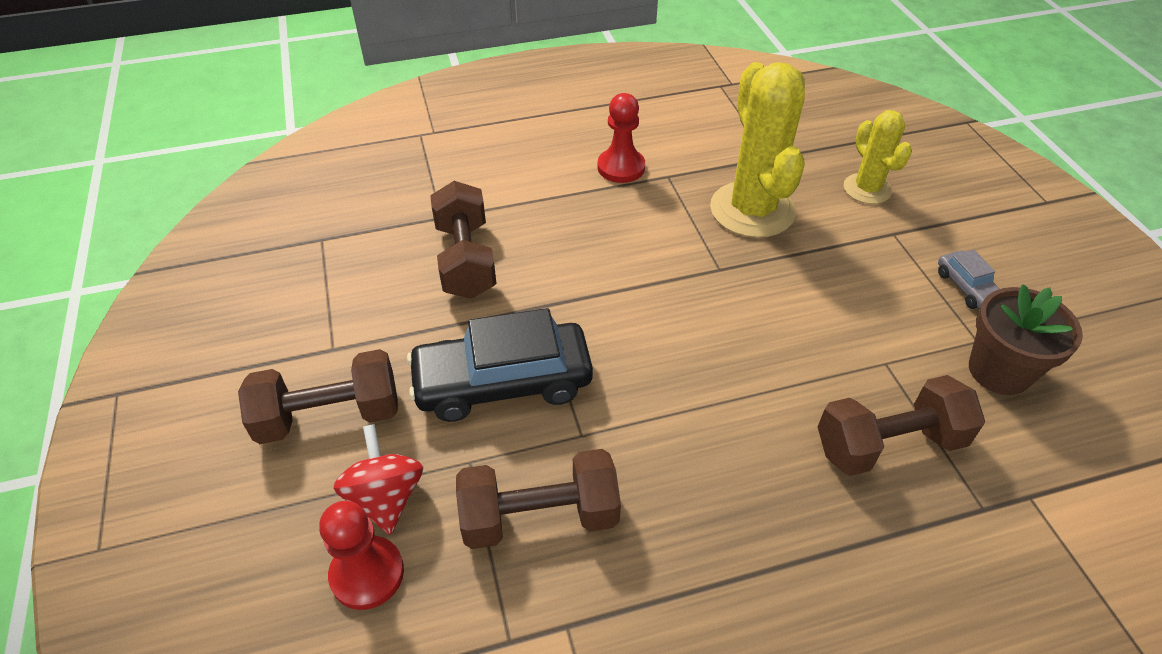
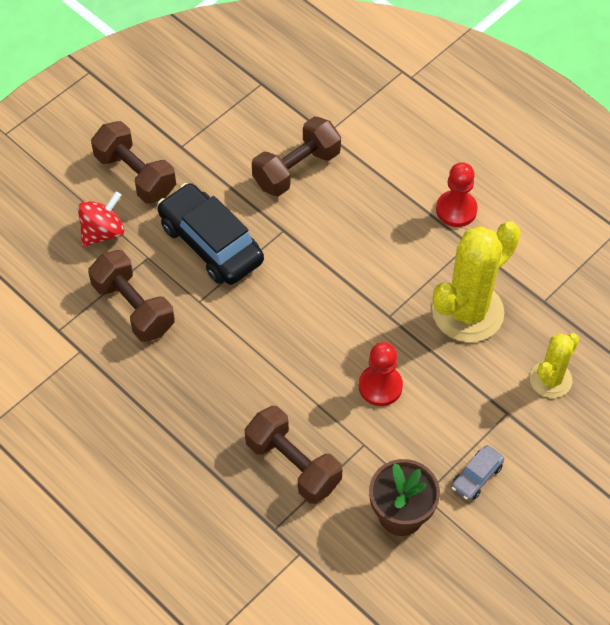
camera: 60 degrees right, 10 degrees up
red pawn [319,501,404,610] -> red pawn moved to [359,342,403,406]

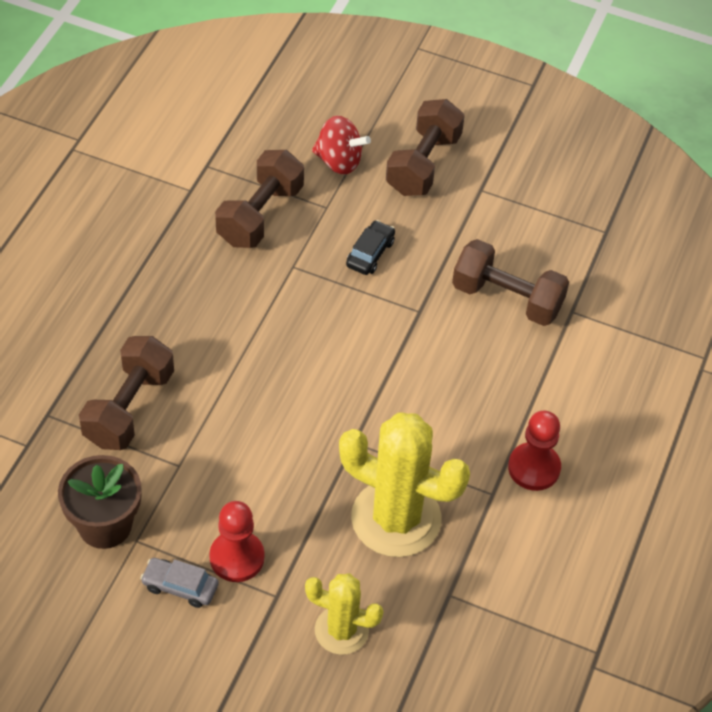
camera: 65 degrees right, 5 degrees down
black car [157,183,264,285] -> black car [346,220,395,275], size x0.47
red pawn [359,342,403,406] -> red pawn moved to [209,501,264,582]

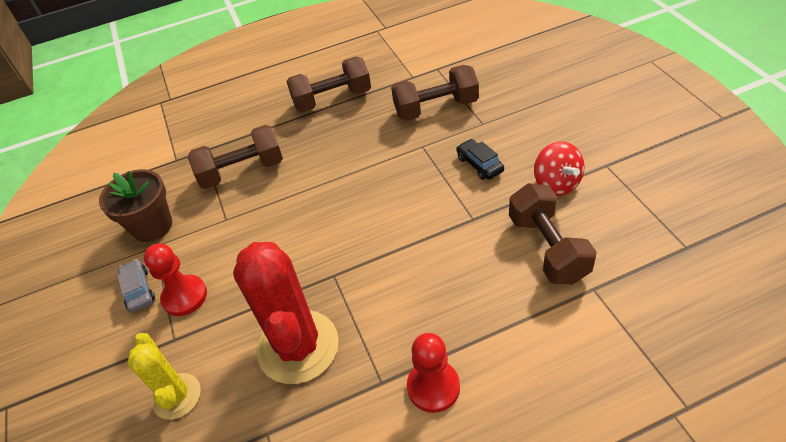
camera: 55 degrees right, 5 degrees down
red spinning top [312,116,371,175] -> red spinning top moved to [534,141,585,196]
yellow cactus [339,413,470,557] -> red cactus [233,242,339,384]
black car [346,220,395,275] -> black car turned 105 degrees counterclockwise [456,139,504,180]
brown dumbbell [386,99,465,196] -> brown dumbbell moved to [286,57,371,112]

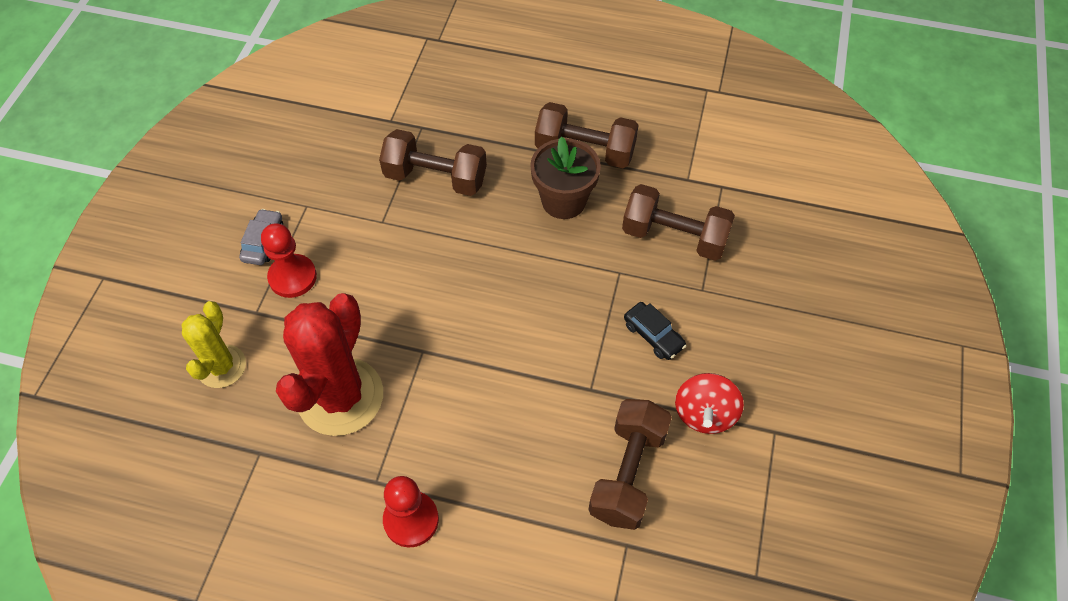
camera: 30 degrees right, 10 degrees up
brown flower pot [99,169,172,242] -> brown flower pot moved to [530,136,601,219]
black car [456,139,504,180] -> black car turned 135 degrees clockwise [624,302,686,360]

